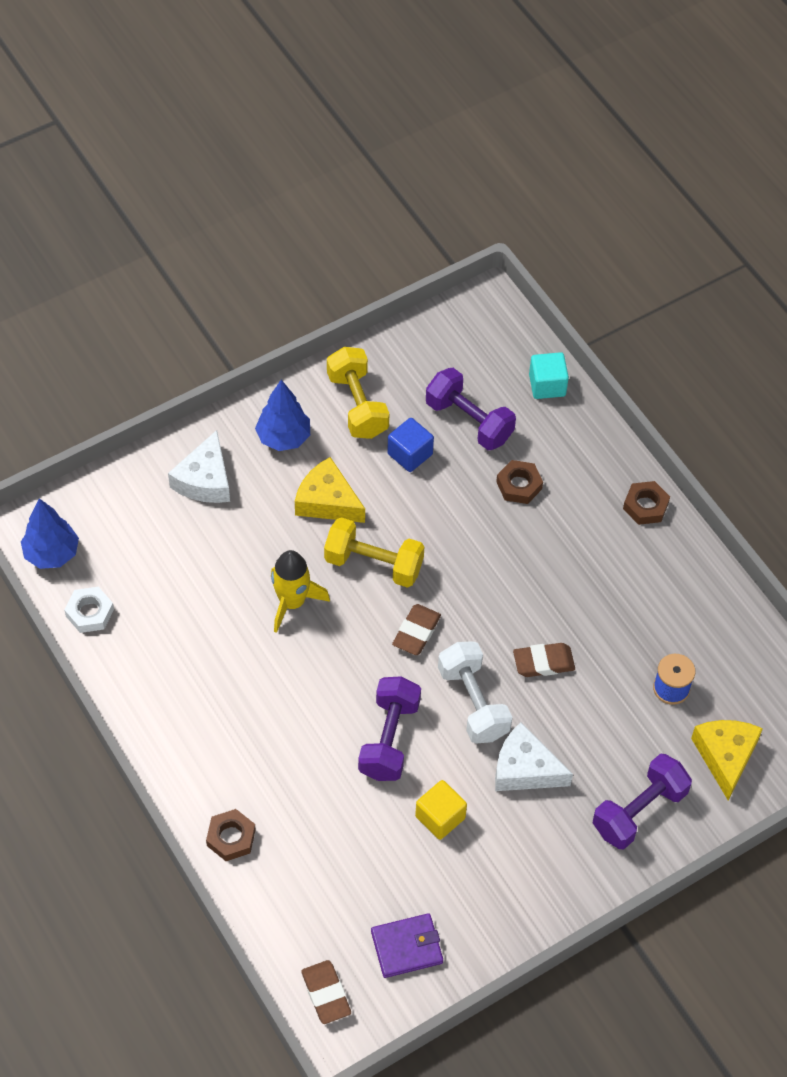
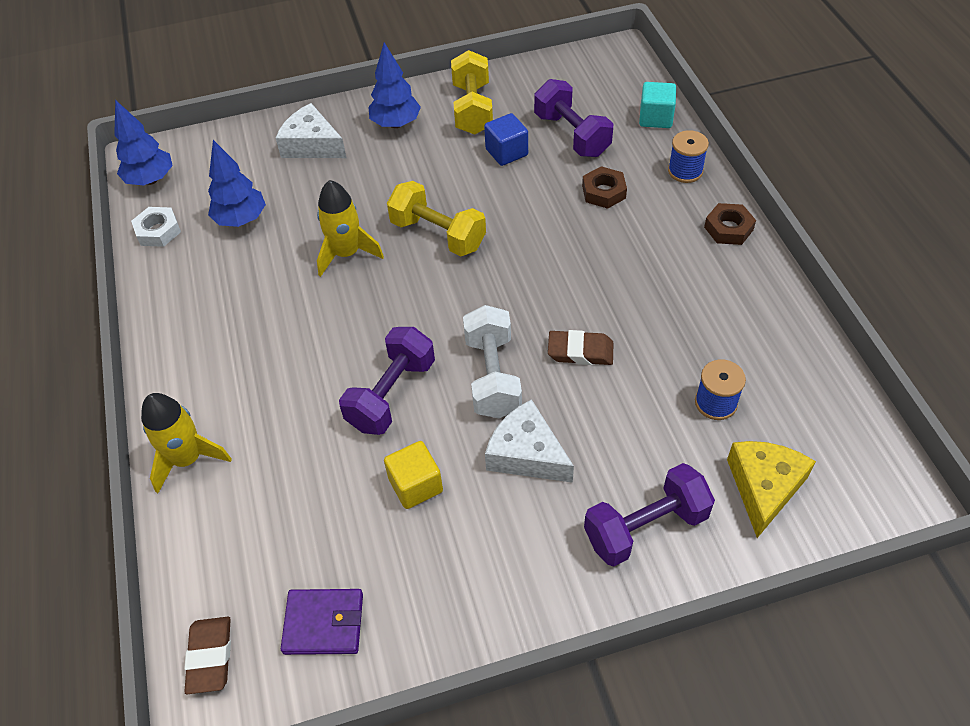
camera: 20 degrees right, 5 degrees down
white cheese [168,430,230,503] -> white cheese turned 90 degrees clockwise [276,103,346,158]
brown nut [206,809,256,861] -> yellow rocket [141,393,232,493]
yellow cheese [295,457,365,523] -> none
brown eraser [392,604,441,655] -> none
none -> blue tree [208,140,266,227]
none -> blue spool [668,130,709,183]

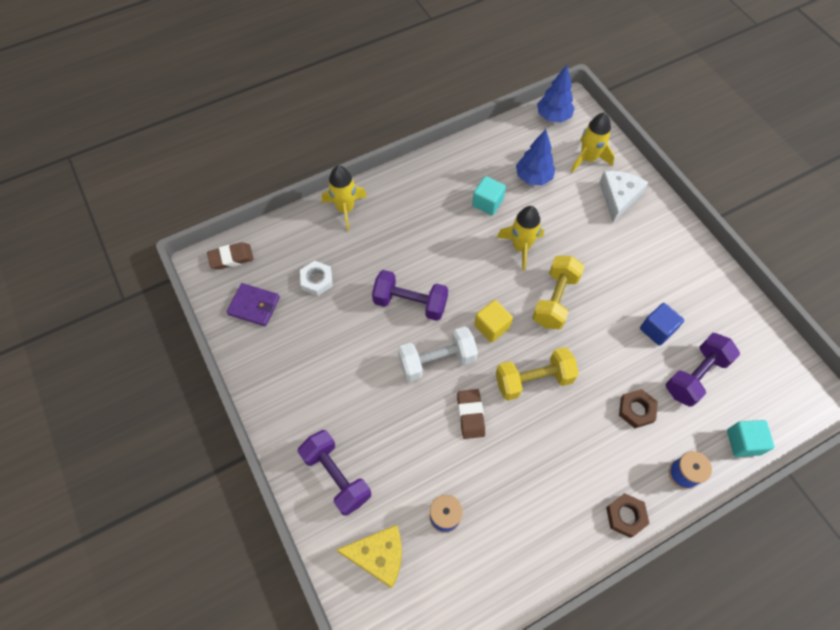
camera: 75 degrees right, 10 degrees up
white nut [131,207,181,247] -> white nut moved to [300,261,333,296]
purple wallet [281,589,363,655] -> purple wallet turned 60 degrees counterclockwise [227,283,280,327]
blue tree [368,42,421,128] -> none
yellow cube [384,441,443,509] -> yellow cube moved to [474,300,513,342]
yellow dumbbell [451,50,493,135] -> yellow dumbbell moved to [496,347,579,401]
white cheese [485,399,574,483] -> none
none -> turquoise cube [472,176,506,215]
none -> yellow rocket [571,113,615,173]

